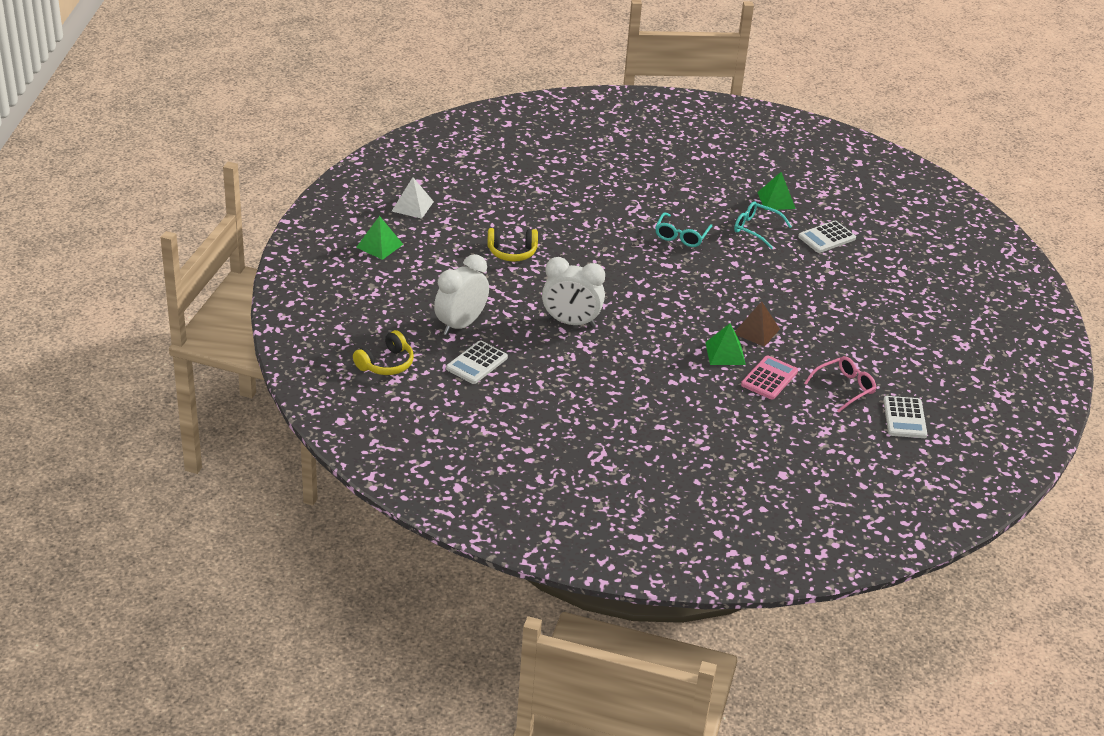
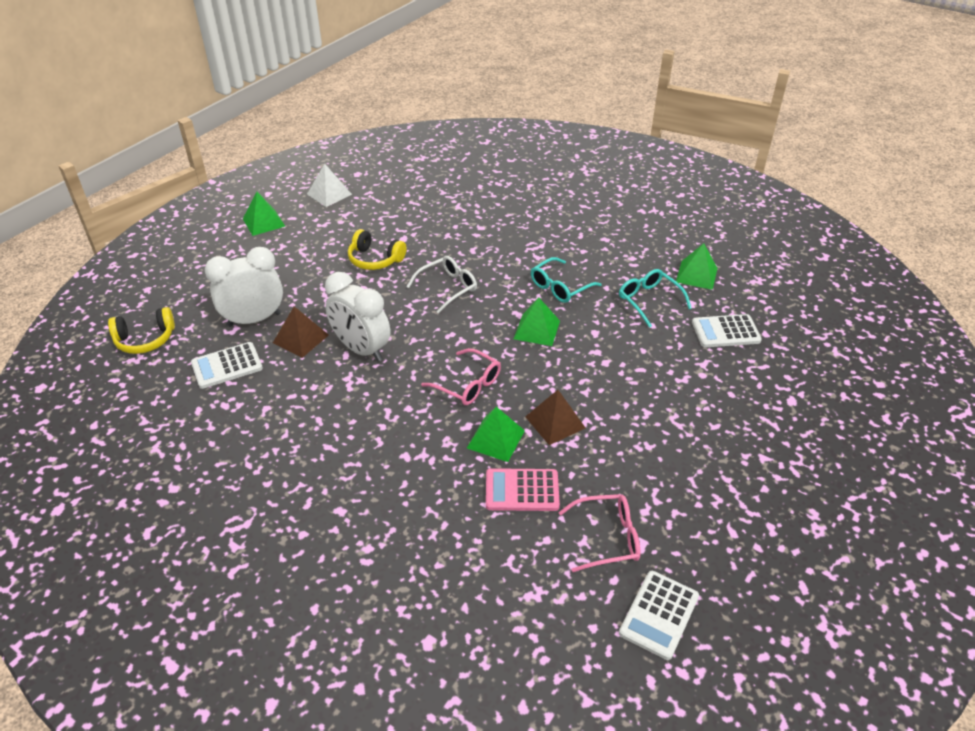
camera: 30 degrees right, 5 degrees up
pink calculator [741,355,798,400] -> pink calculator turned 150 degrees counterclockwise [486,468,560,511]
none -> brown pyramid [273,306,329,358]
none -> white glasses [406,256,477,314]
none -> pink glasses [421,348,501,405]
none -> green pyramid [514,298,560,346]

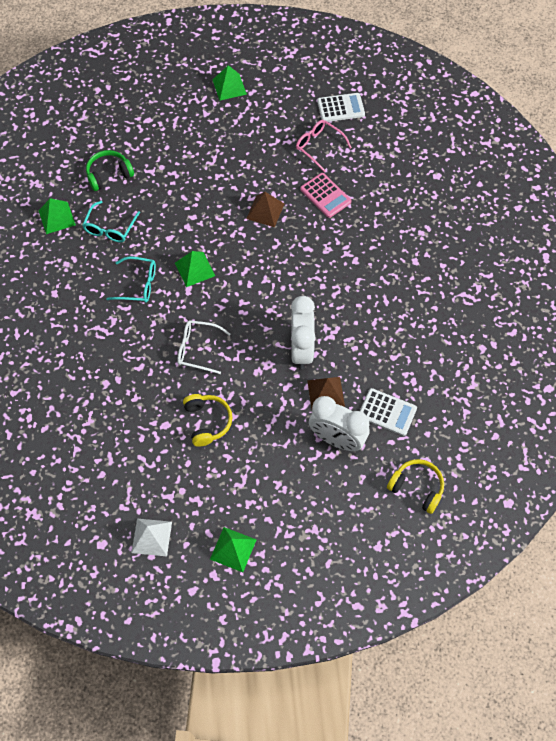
camera: 130 degrees left, 20 degrees up
pink glasses [421,348,501,405] -> none
green pyramid [467,407,525,462] -> green pyramid moved to [213,65,247,101]
white calculator [692,314,762,347] -> green headphones [86,150,134,191]

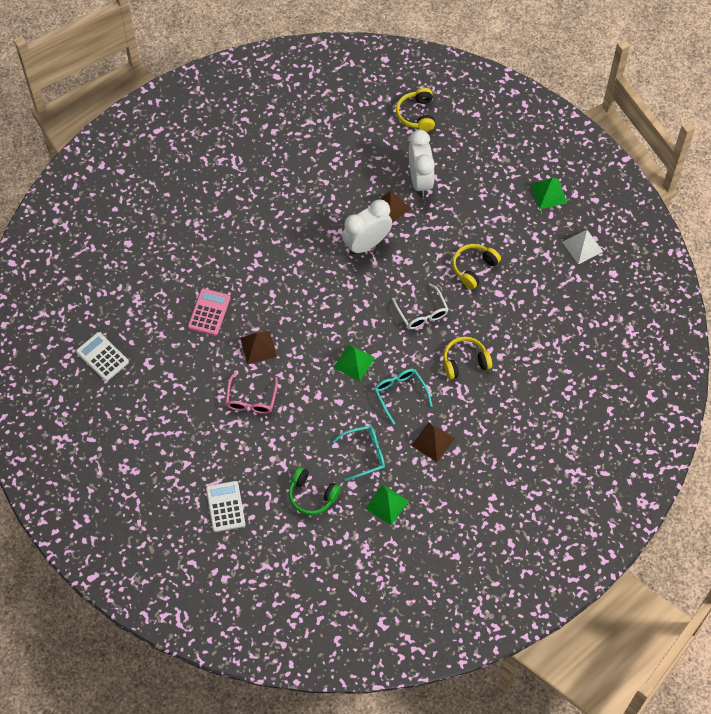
camera: 125 degrees left, 0 degrees up
green pyramid [213,65,247,101] -> none
pink glasses [296,120,352,172] -> pink glasses moved to [226,372,278,414]
white calculator [360,388,417,436] -> white calculator moved to [206,481,245,532]
none -> brown pyramid [411,422,454,462]
none -> yellow headphones [443,337,492,379]

